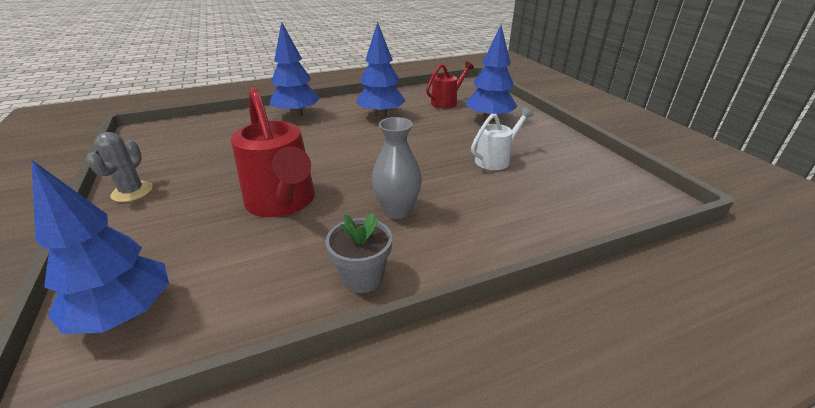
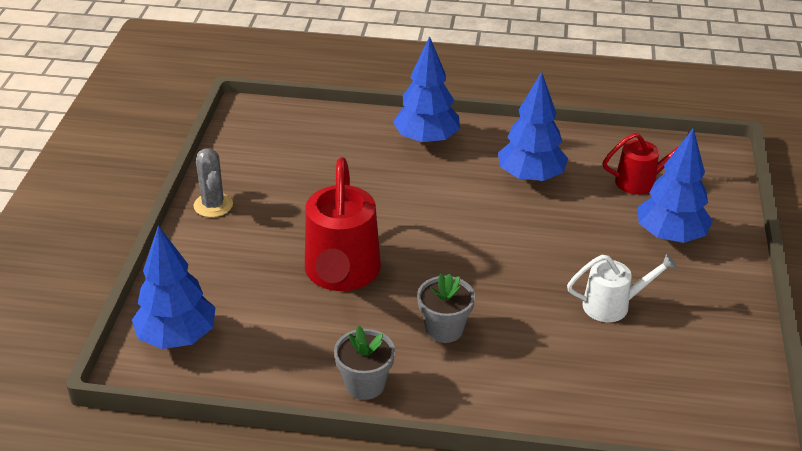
camera: 30 degrees right, 5 degrees up
grey cactus [86,132,153,202] -> grey cactus turned 60 degrees counterclockwise [193,148,233,217]
grey vase [372,117,422,219] -> grey flower pot [417,274,475,343]

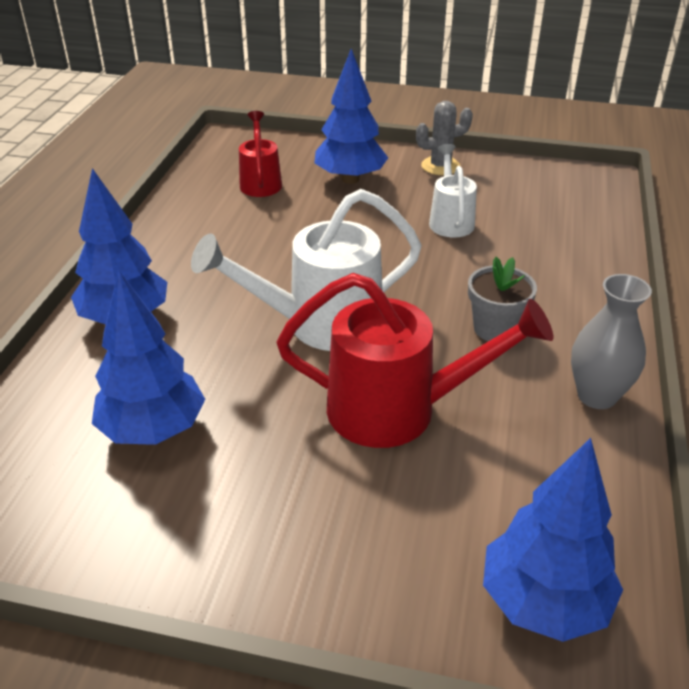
camera: 85 degrees left, 0 degrees up
grey cactus [193,148,233,217] -> grey cactus moved to [416,101,473,175]
grey flower pot [334,326,395,400] -> grey vase [571,274,652,409]
blue tree [498,72,568,183] -> blue tree moved to [92,270,205,445]
none -> white watering can [191,189,422,351]

